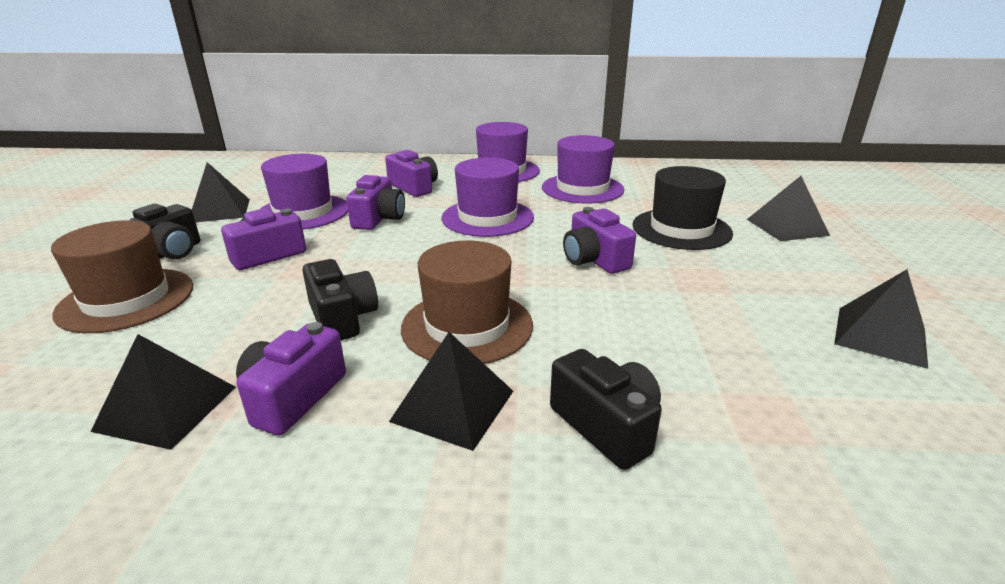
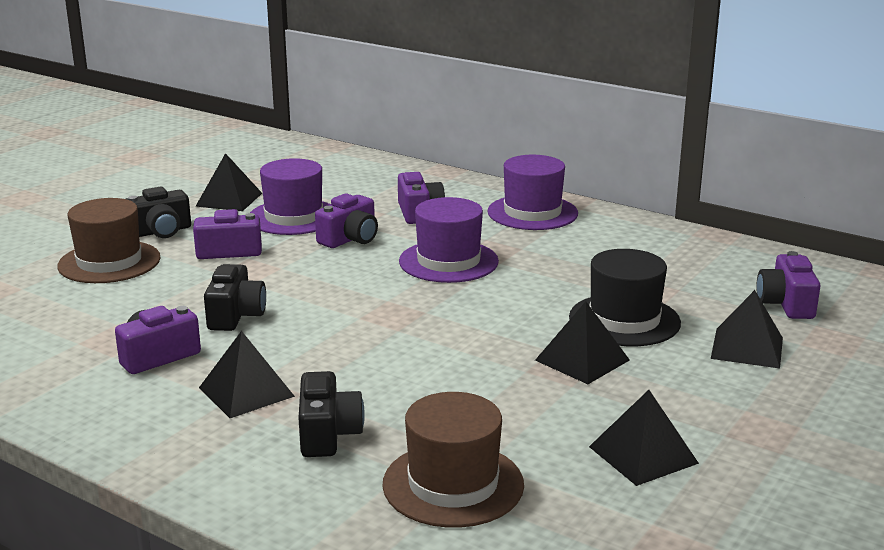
camera: 30 degrees right, 5 degrees down
black pyramid [90,334,236,450] -> black pyramid moved to [535,301,630,384]
brown hat [401,240,533,364] -> brown hat moved to [382,392,524,528]
purple hat [542,135,624,204] -> none
purple camera [563,207,636,274] -> purple camera moved to [756,251,821,319]

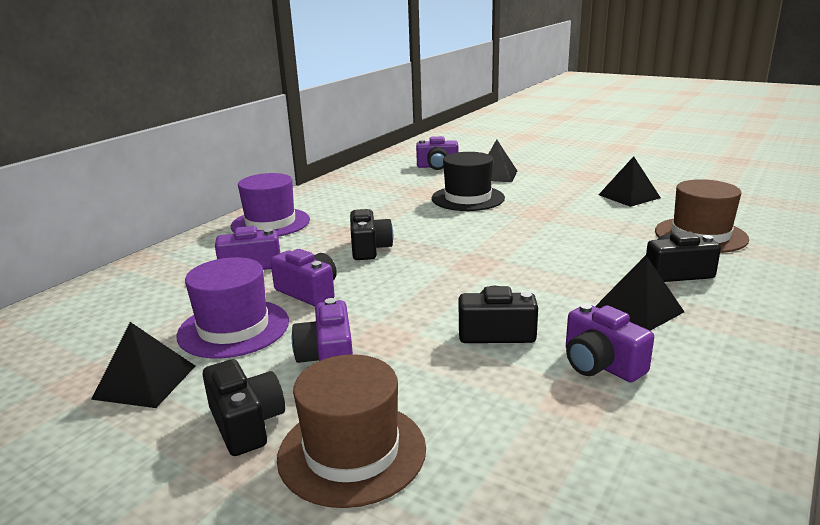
camera: 90 degrees left, 0 degrees up
purple hat [399,197,499,283] -> black camera [350,209,393,260]
black pyramid [535,301,630,384] -> none

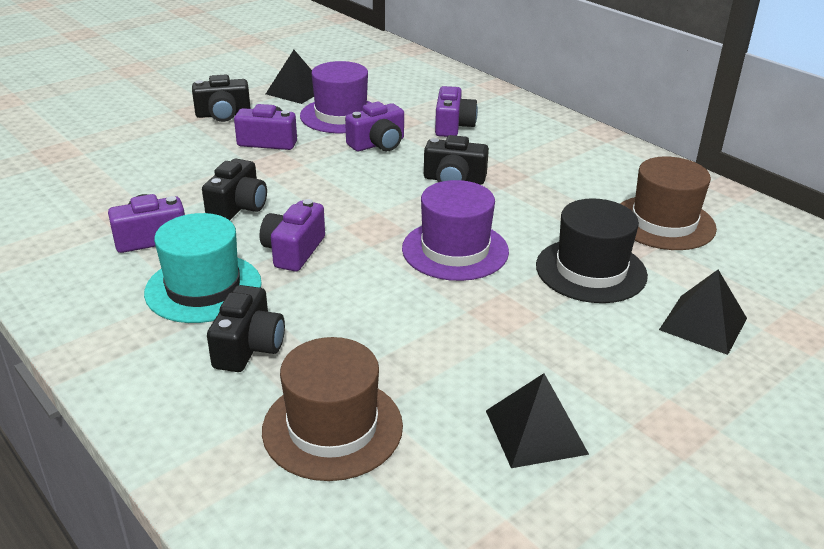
camera: 105 degrees right, 10 degrees up
purple hat [231,173,310,237] -> purple hat moved to [402,180,509,281]
brown hat [277,354,426,508] -> brown hat moved to [620,156,717,250]
purple camera [416,136,458,170] -> purple camera moved to [260,199,325,272]
black pyramid [595,255,684,331] -> turquoise hat [144,213,262,323]

